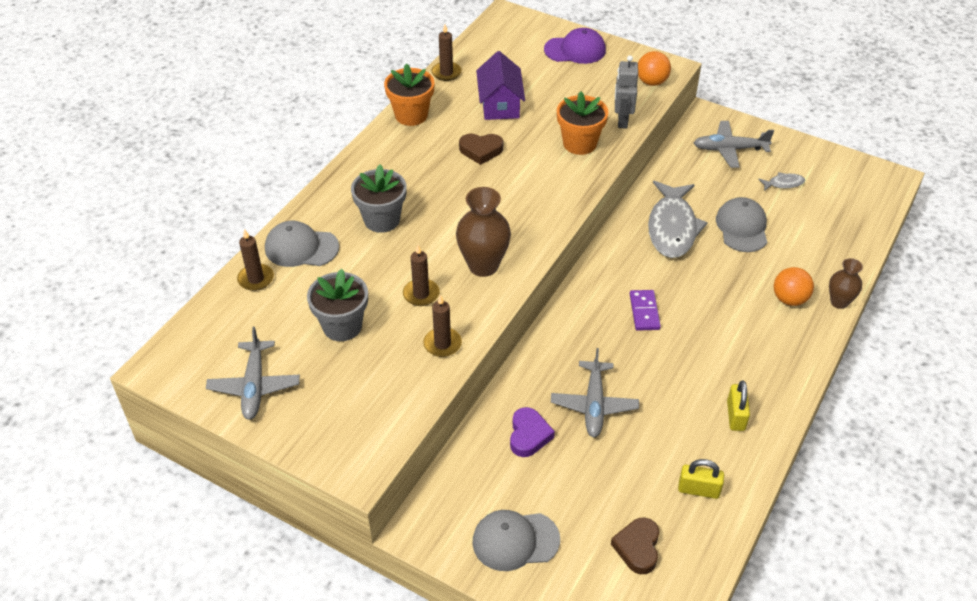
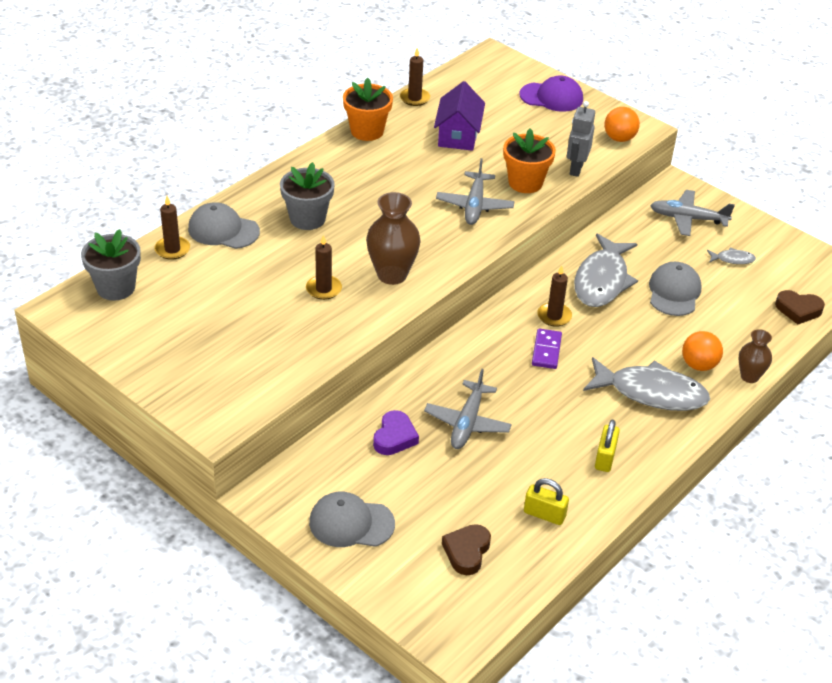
camera: 10 degrees right, 5 degrees down
grey plane [206,327,300,420] -> grey plane moved to [436,158,515,225]
grey flower pot [307,269,368,341] -> grey flower pot moved to [81,229,141,301]
brown candle [423,295,462,357] -> brown candle moved to [537,265,572,327]
brown heart [459,134,503,165] -> brown heart moved to [775,290,825,324]
none -> grey fish [583,357,710,411]

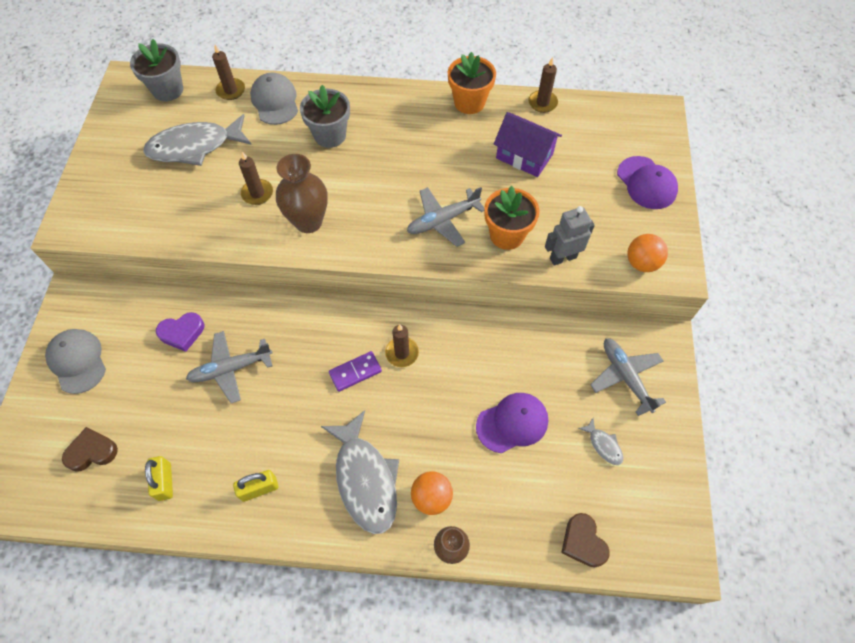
camera: 55 degrees right, 20 degrees up
purple house [434,81,485,151] -> purple house turned 60 degrees clockwise [494,112,562,177]
grey fish [574,234,638,307] -> grey fish moved to [143,114,252,166]
grey cap [649,262,701,316] -> purple cap [476,393,548,453]

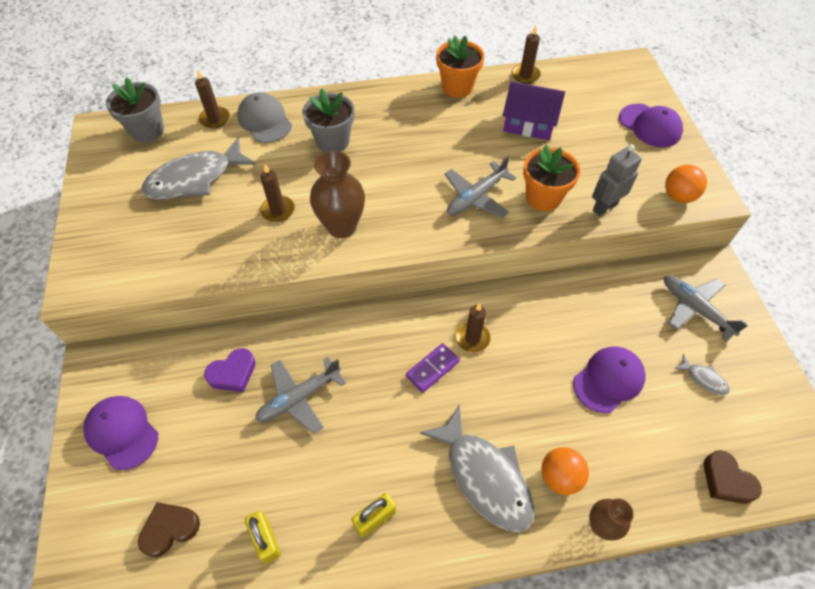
camera: 15 degrees left, 5 degrees down
grey cap [45,329,106,394] -> purple cap [83,396,158,470]

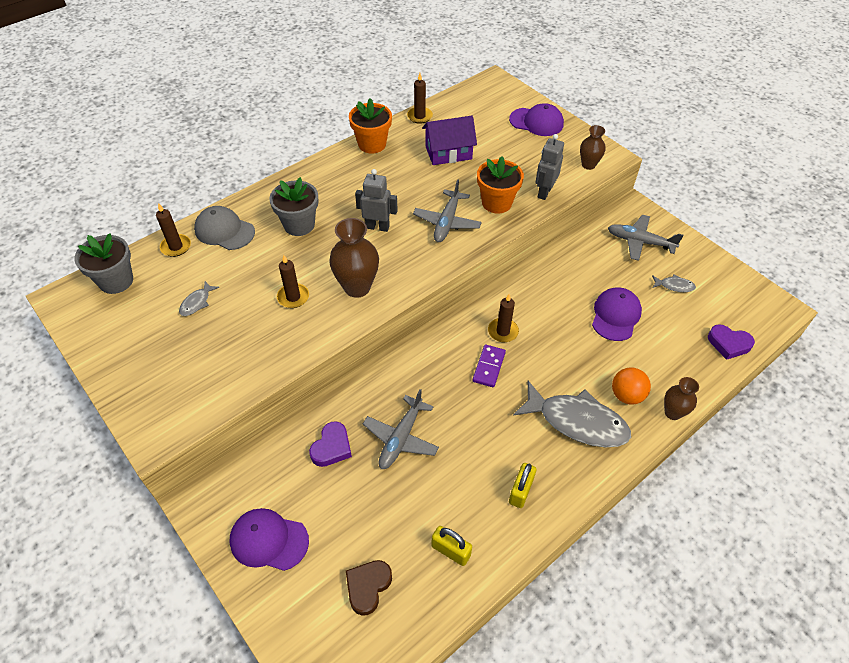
camera: 30 degrees left, 5 degrees down
grey fish [141,137,256,200] -> grey fish [179,281,219,316], size x0.43
orange ball [665,165,707,203] -> brown vase [580,125,606,170]
brown heart [704,450,762,504] -> purple heart [708,324,755,360]
none -> grey robot [355,169,398,232]

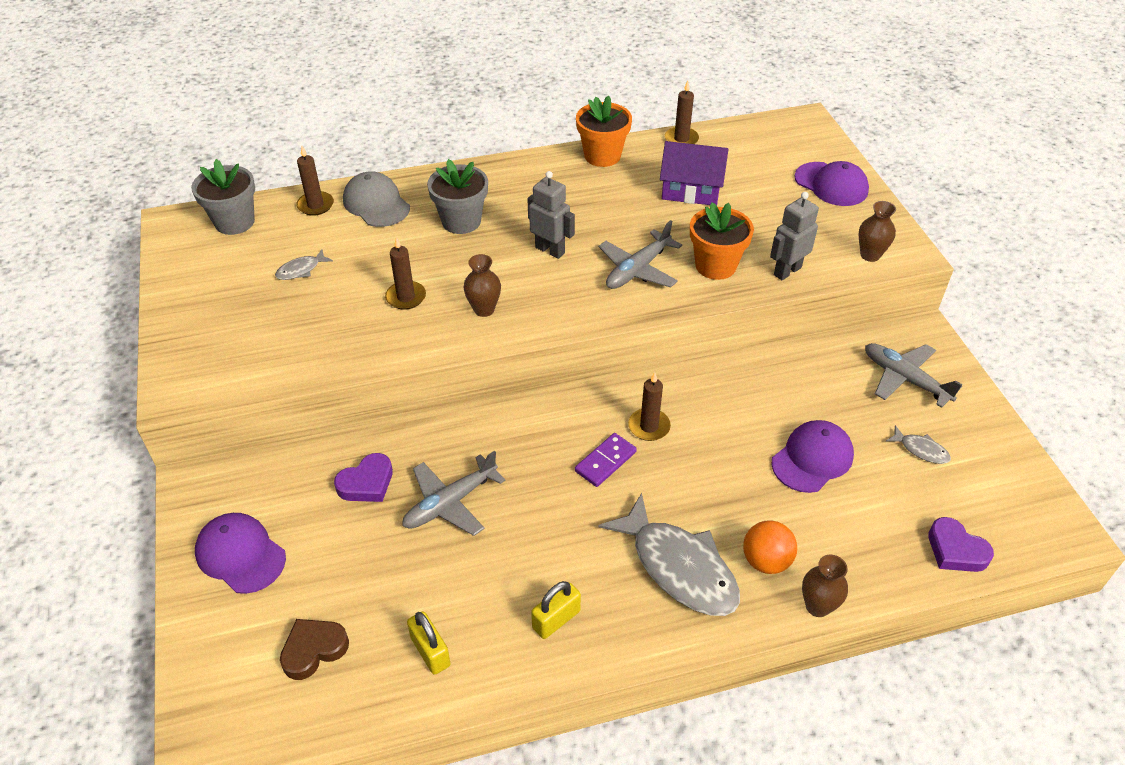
camera: 25 degrees right, 5 degrees down
brown vase [329,218,379,298] -> brown vase [463,254,501,317], size x0.60

